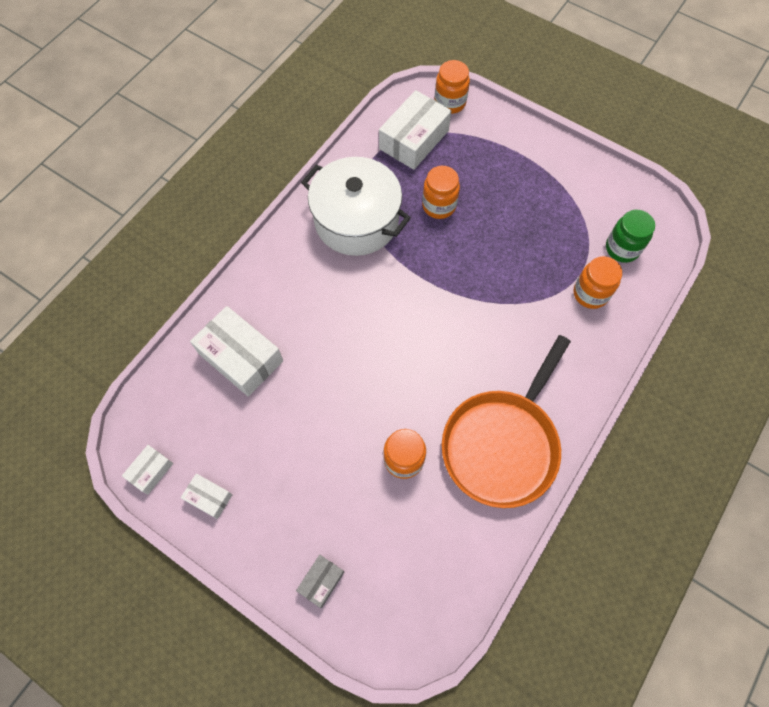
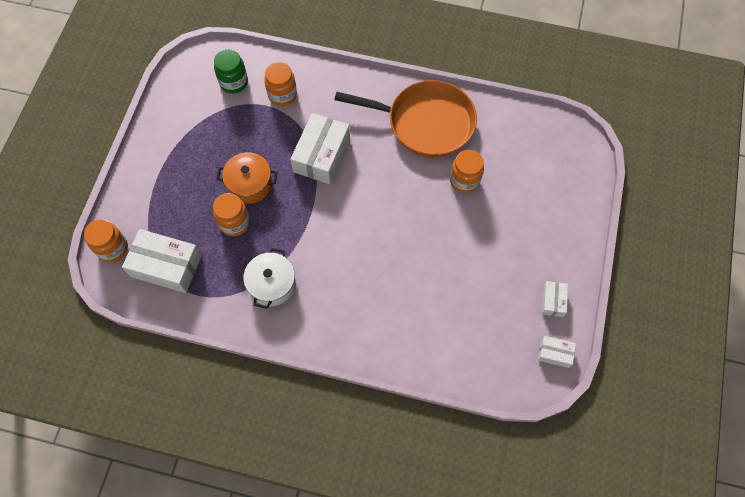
camera: 110 degrees left, 0 degrees up
white box [190,306,283,397] -> white box moved to [290,113,350,184]
grey box [296,555,344,608] -> none
white pot [301,157,411,256] -> white pot [243,248,296,309], size x0.60
none -> orange pot [217,152,277,204]

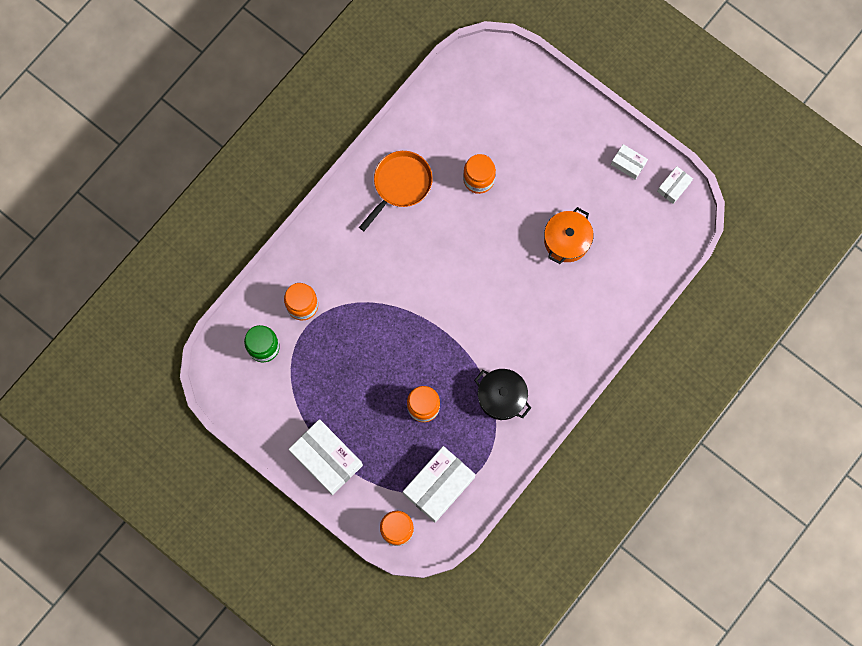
camera: 65 degrees left, 10 degrees up
orange pot [217,152,277,204] -> orange pot moved to [544,207,594,264]
white pot [243,248,296,309] -> black pot [474,369,531,420]
white box [290,113,350,184] -> white box moved to [288,419,363,495]
orange pan [334,80,477,157] -> orange pan [359,151,433,231], size x0.64

